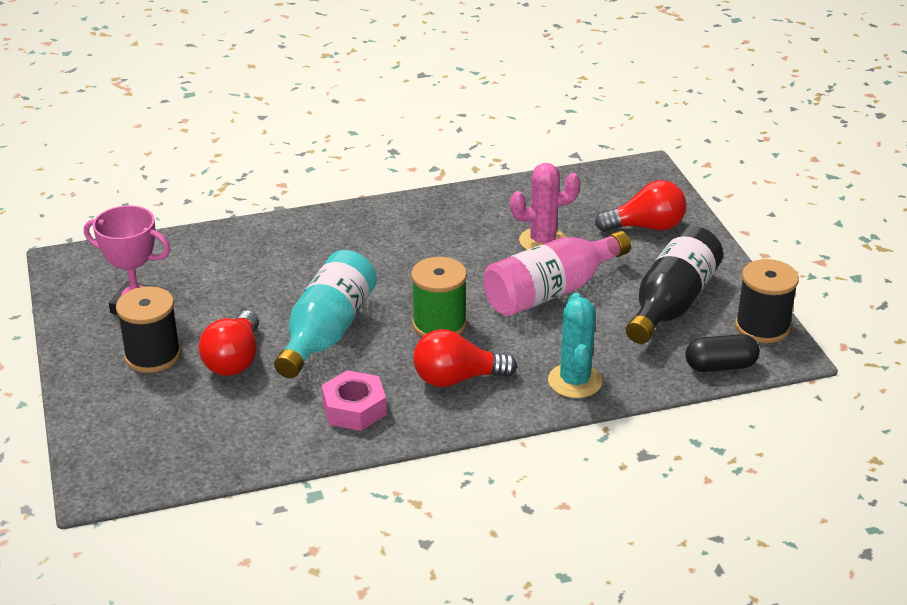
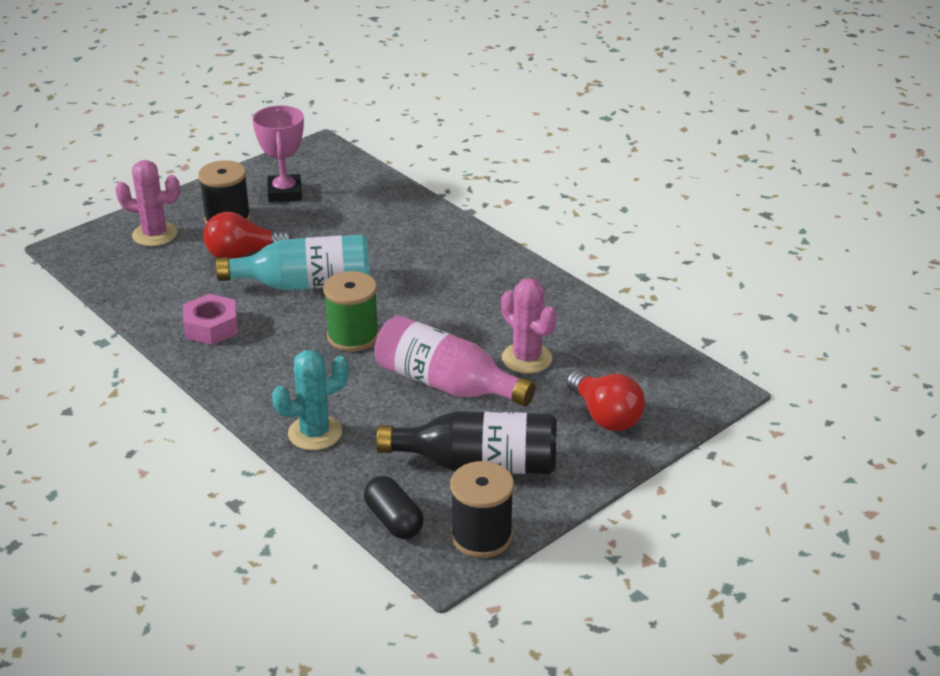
camera: 65 degrees right, 0 degrees up
red light bulb [413,329,517,387] -> none
none -> pink cactus [115,160,180,246]

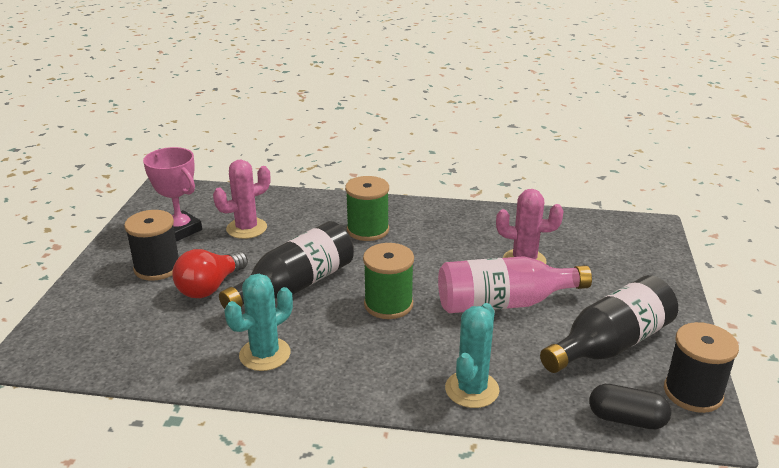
camera: 40 degrees left, 5 degrees down
pink cactus [115,160,180,246] -> pink cactus moved to [213,160,270,239]
pink nut [183,294,238,345] -> turquoise cactus [225,274,293,371]
turquoise bottle [216,234,370,290] -> black bottle [219,221,354,309]
red light bulb [566,370,645,431] -> none
none -> green spool [345,176,389,241]

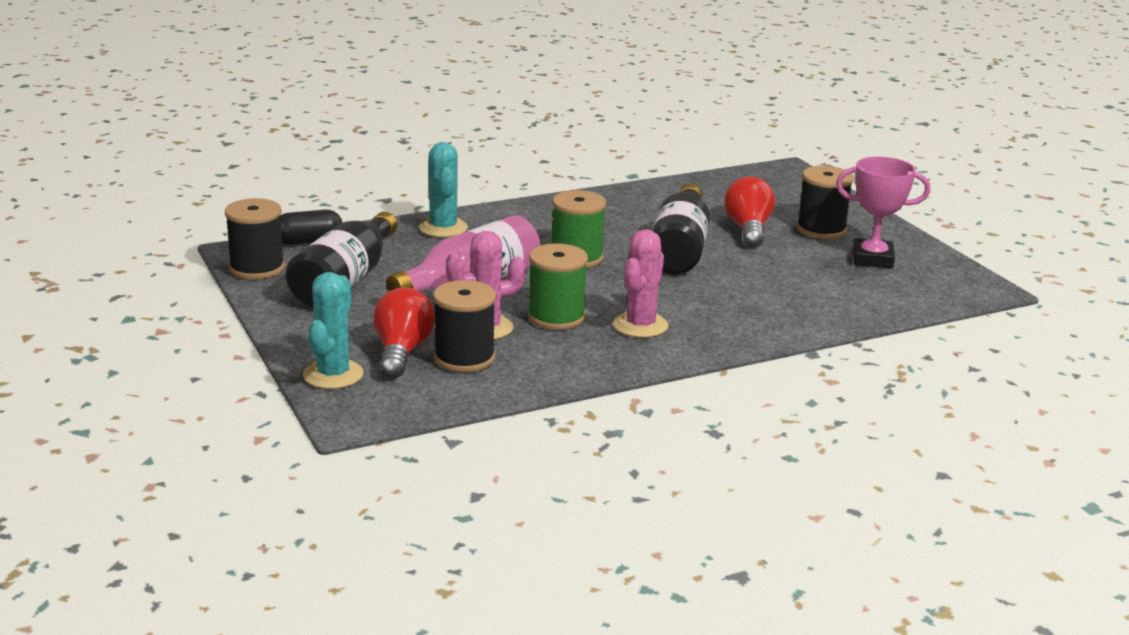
camera: 145 degrees right, 5 degrees down
pink cactus [213,160,270,239] -> pink cactus moved to [613,229,668,338]
turquoise cactus [225,274,293,371] -> turquoise cactus moved to [303,272,364,389]
green spool [345,176,389,241] -> green spool moved to [528,244,588,330]
none -> red light bulb [373,287,435,378]
none -> black spool [433,280,496,372]

